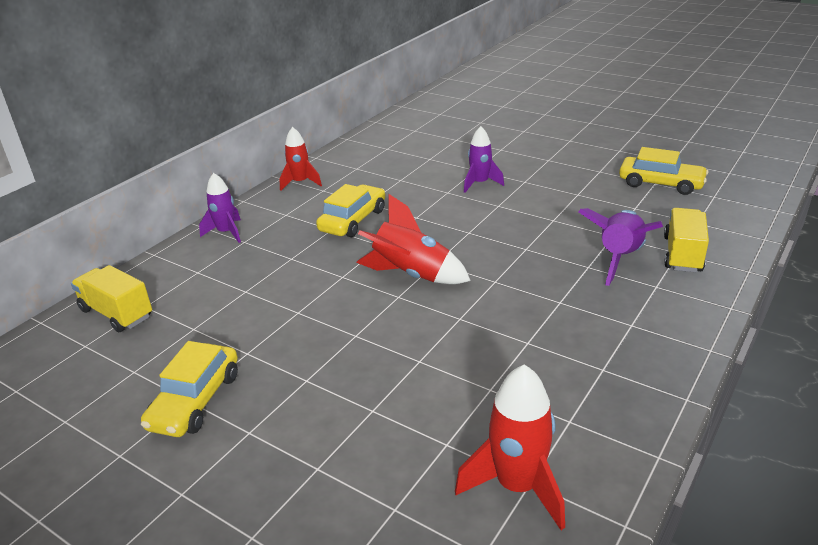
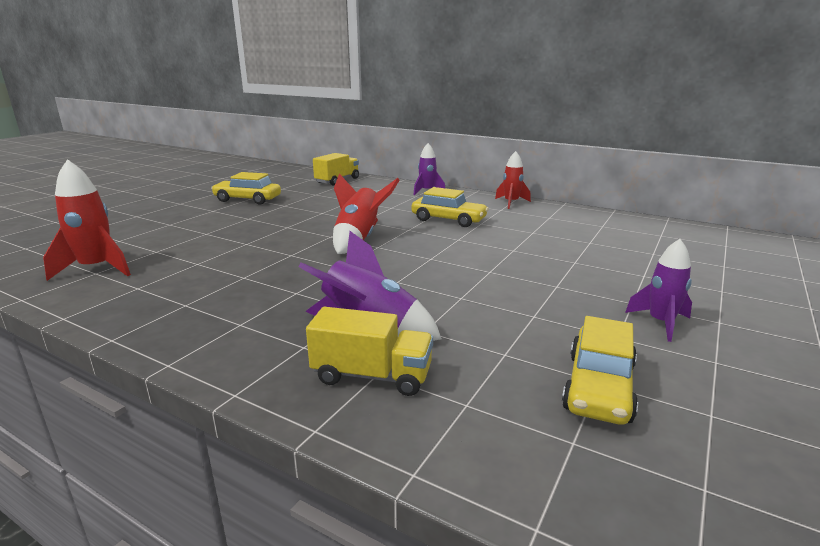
camera: 85 degrees right, 10 degrees down
purple rocket [464,126,504,193] -> purple rocket moved to [625,239,692,342]

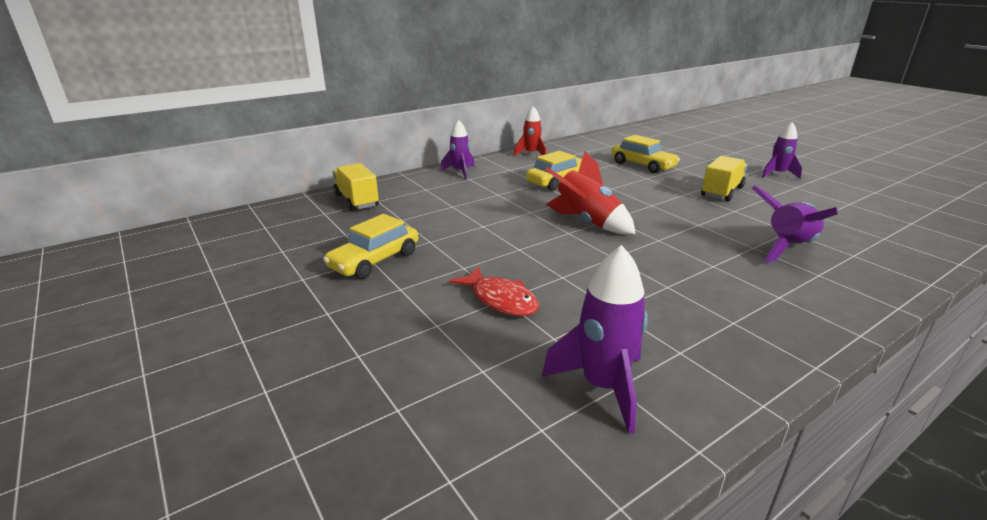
camera: 65 degrees left, 5 degrees up
red rocket [43,159,131,281] -> purple rocket [541,245,648,434]
yellow truck [306,307,433,396] -> yellow truck moved to [701,156,747,201]
yellow car [562,316,638,425] -> yellow car moved to [611,135,680,173]
none -> red fish [449,266,539,316]

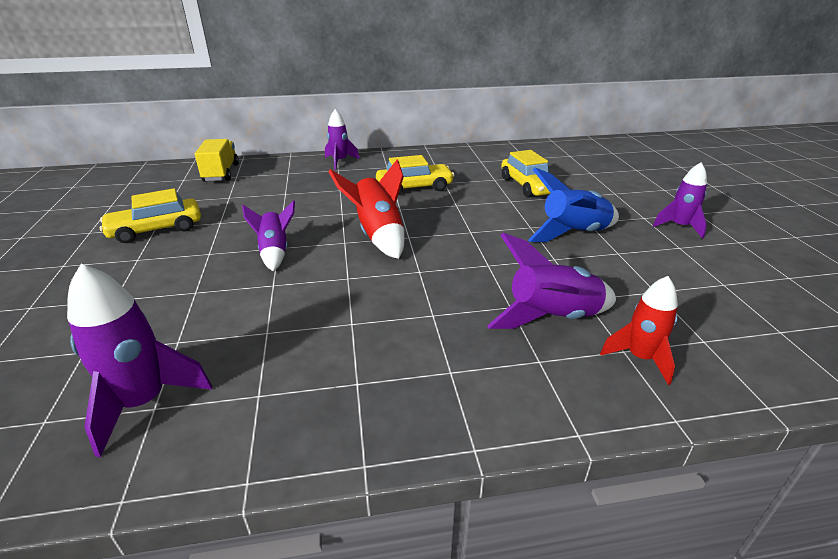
camera: 25 degrees right, 5 degrees up
red fish [449,266,539,316] -> none
red rocket [514,106,546,156] -> red rocket moved to [600,276,678,385]
yellow truck [701,156,747,201] -> blue rocket [528,167,619,242]
none -> purple rocket [242,200,295,271]

